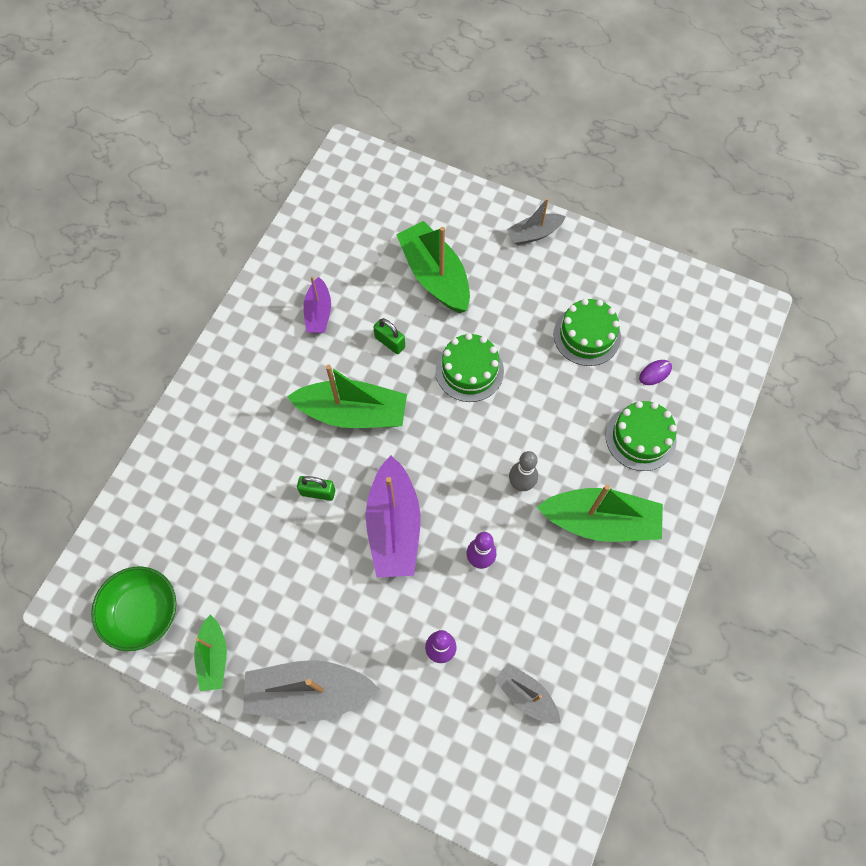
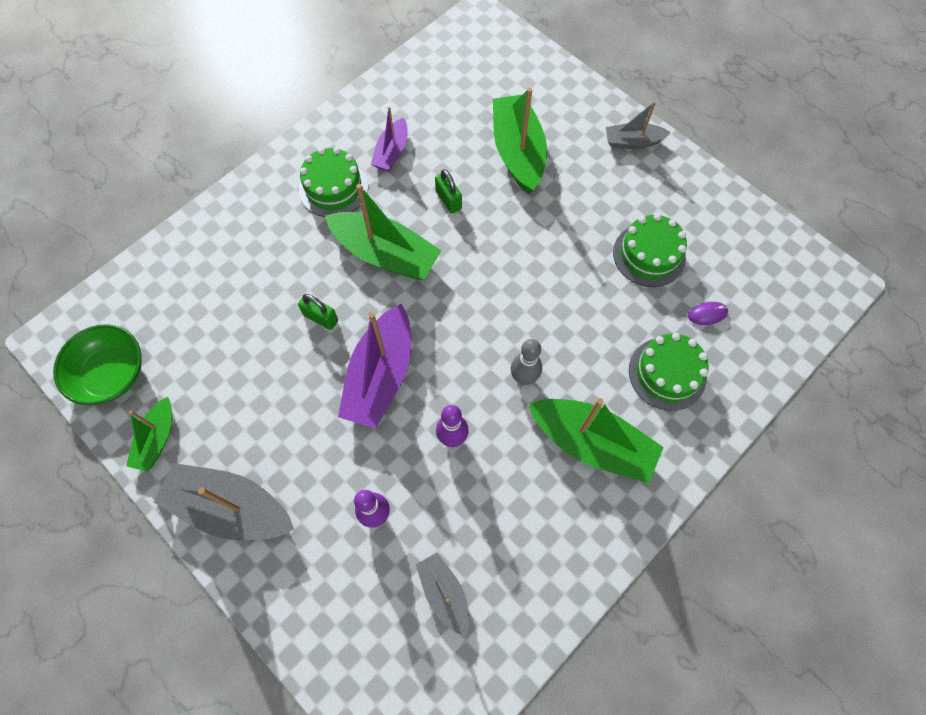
camera: 20 degrees right, 0 degrees up
green cake [436,333,504,402] -> green cake moved to [299,147,368,217]

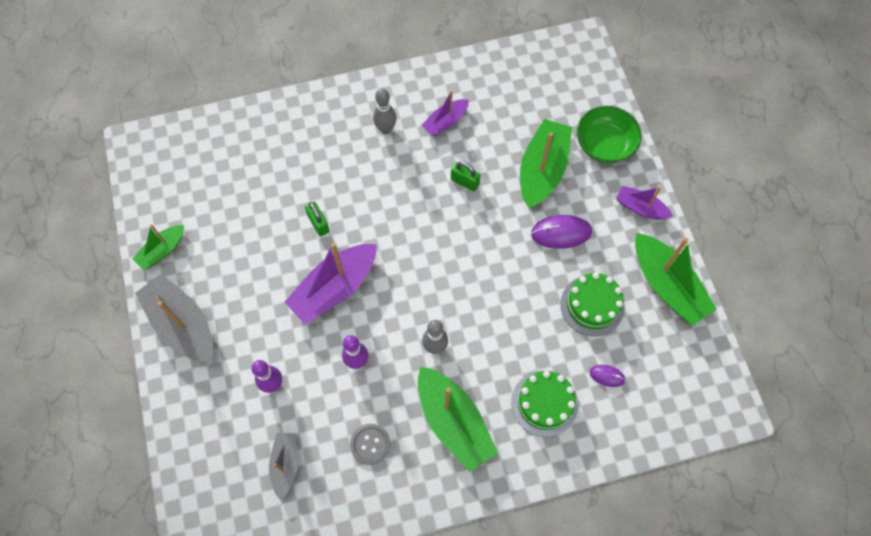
camera: 30 degrees right, 0 degrees up
green bowl [53,324,142,405] -> green bowl moved to [577,106,642,163]
green cake [299,147,368,217] -> grey bowling pin [373,88,397,134]
green boat [325,184,442,280] -> green boat moved to [635,233,717,326]
green padlock [435,169,462,213] -> green padlock turned 60 degrees counterclockwise [451,161,480,191]
grey boat [606,101,671,149] -> purple boat [616,186,673,220]
none -> grey button [350,424,391,465]
none -> purple mouse [531,215,592,249]

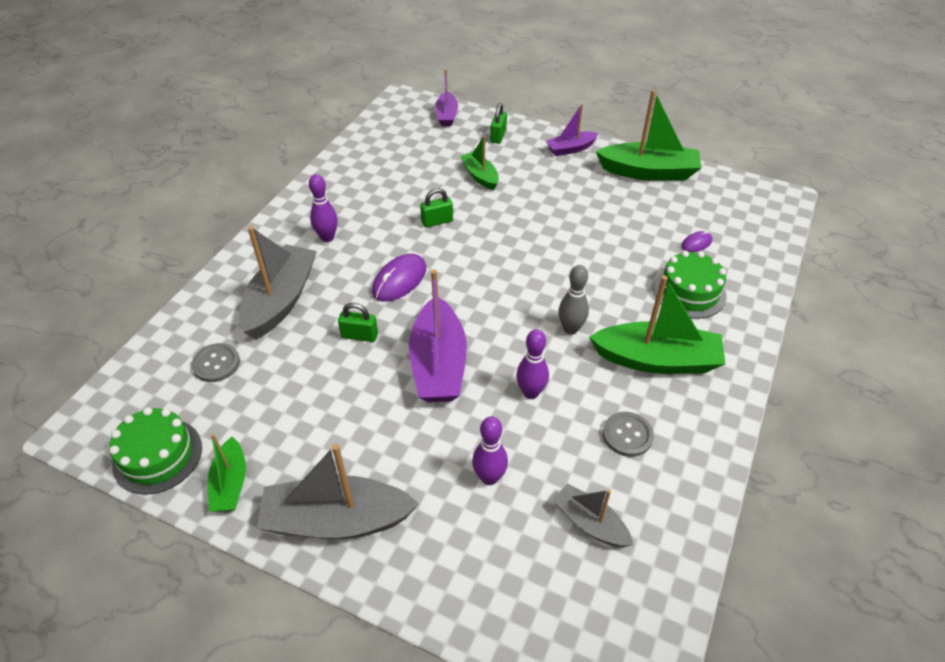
camera: 50 degrees left, 20 degrees down
grey bowling pin [373,88,397,134] -> purple bowling pin [309,174,338,242]
purple boat [422,90,469,136] -> purple boat moved to [435,69,458,126]
green boat [520,119,572,208] -> green boat [460,135,499,190], size x0.56
purple mouse [531,215,592,249] -> purple mouse moved to [372,254,426,302]
green cake [561,272,625,336] -> green cake moved to [109,407,202,495]
green bowl [577,106,642,163] -> green padlock [490,103,507,144]
none -> grey button [191,343,240,382]
none -> grey boat [239,226,317,340]

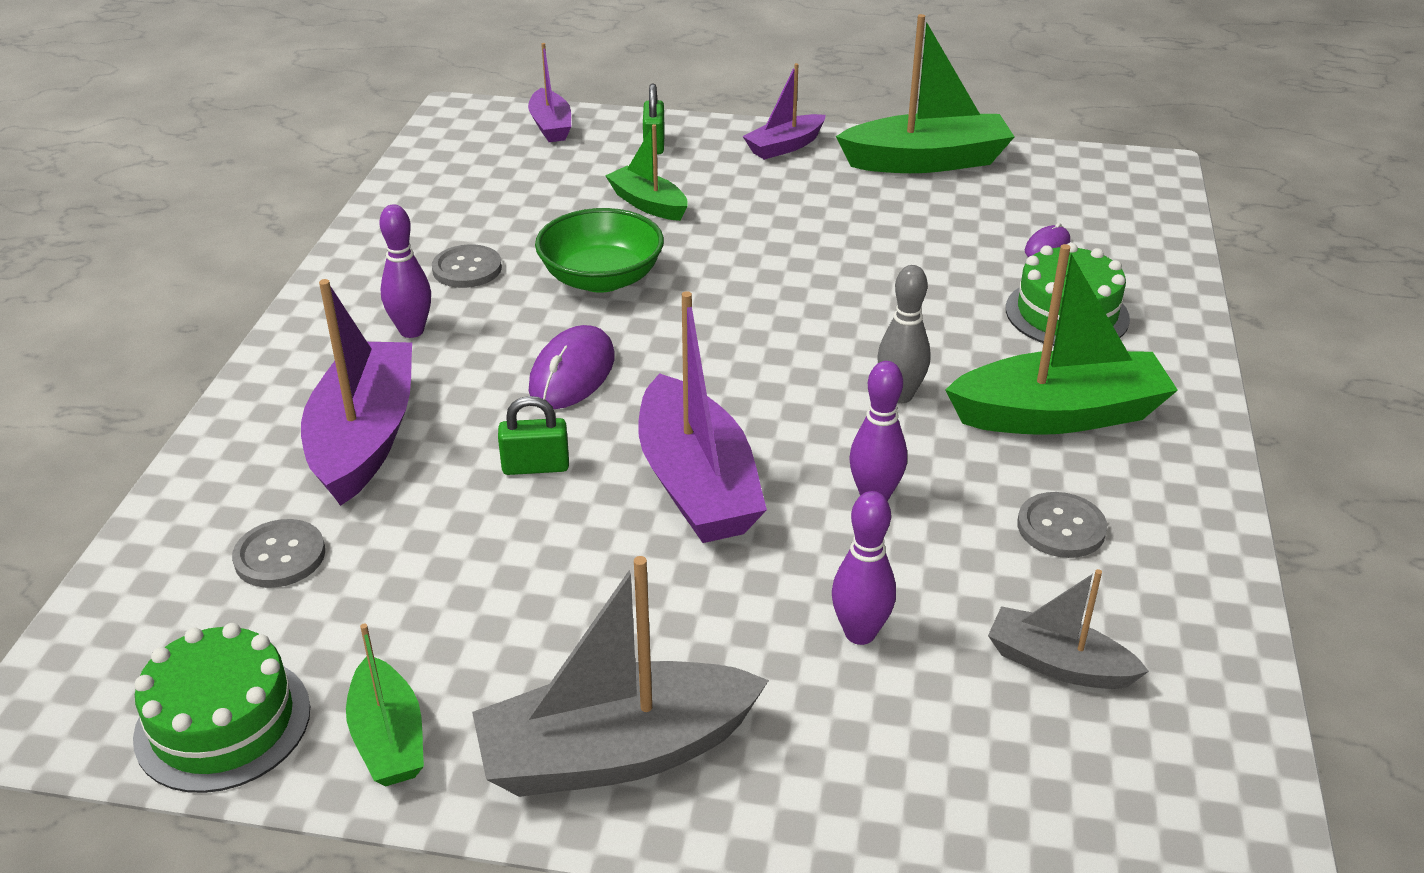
camera: 15 degrees left, 10 degrees down
grey boat [239,226,317,340] -> purple boat [301,279,412,506]
green padlock [420,188,453,228] -> green bowl [535,208,664,293]
none -> grey button [432,244,502,288]

